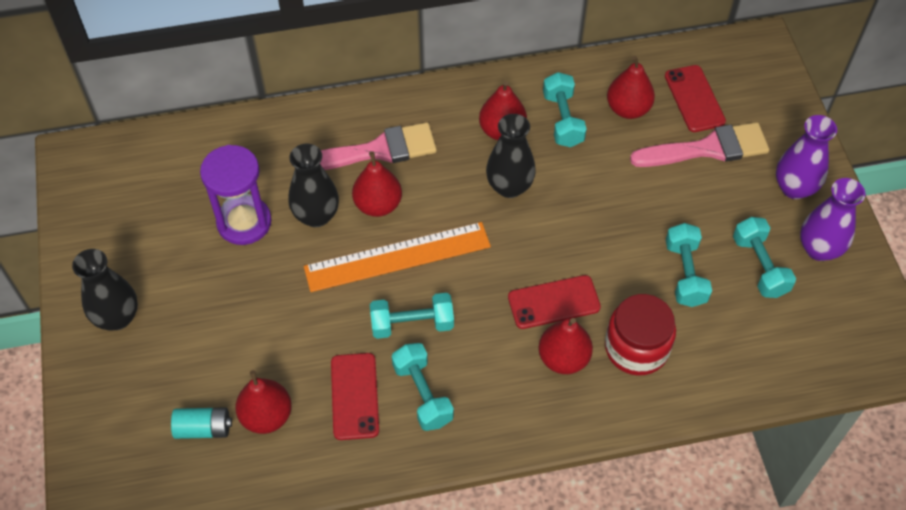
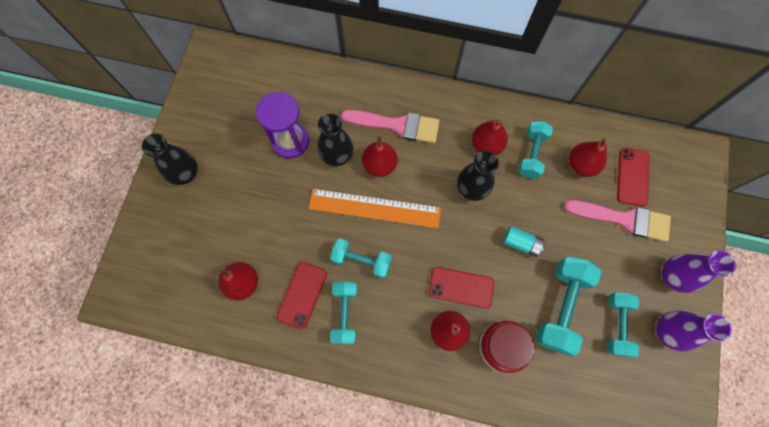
camera: 25 degrees right, 15 degrees up
turquoise battery [171,407,232,439] -> turquoise battery moved to [503,226,544,257]
turquoise dumbbell [666,223,712,307] -> turquoise dumbbell [536,256,601,356], size x1.51

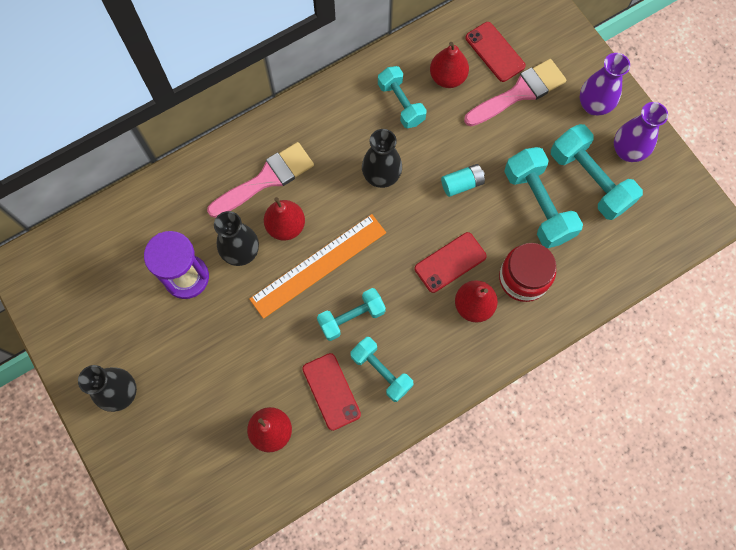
camera: 45 degrees left, 0 degrees up
red pear [472,120,508,155] -> none
turquoise dumbbell [607,293,639,357] -> turquoise dumbbell [551,124,643,220], size x1.51

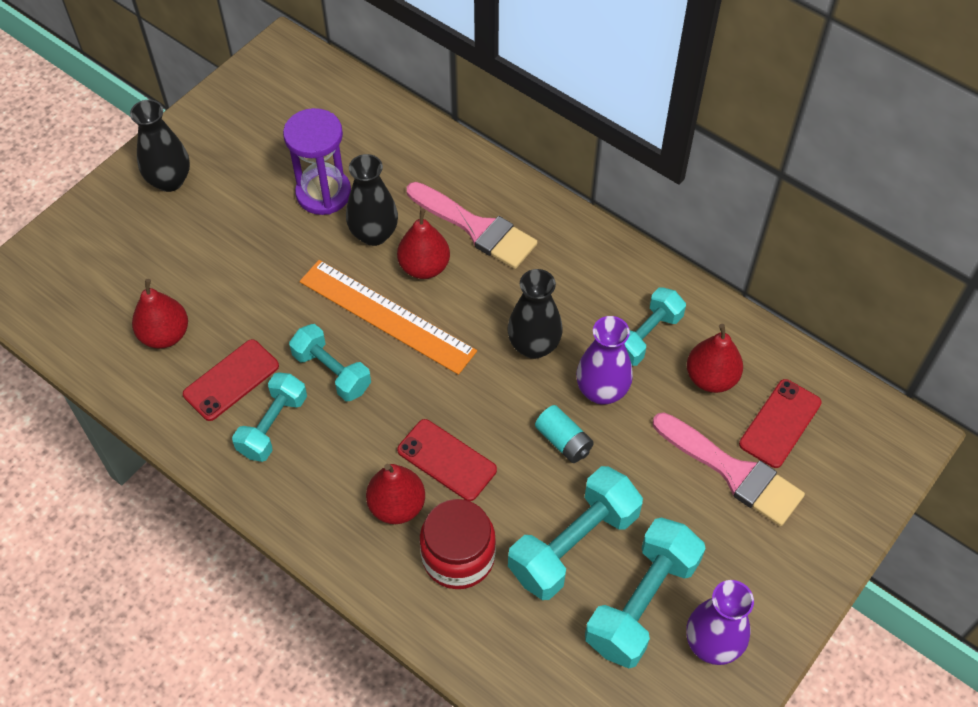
camera: 70 degrees right, 15 degrees down
purple vase [580,53,630,116] -> purple vase moved to [576,316,633,405]

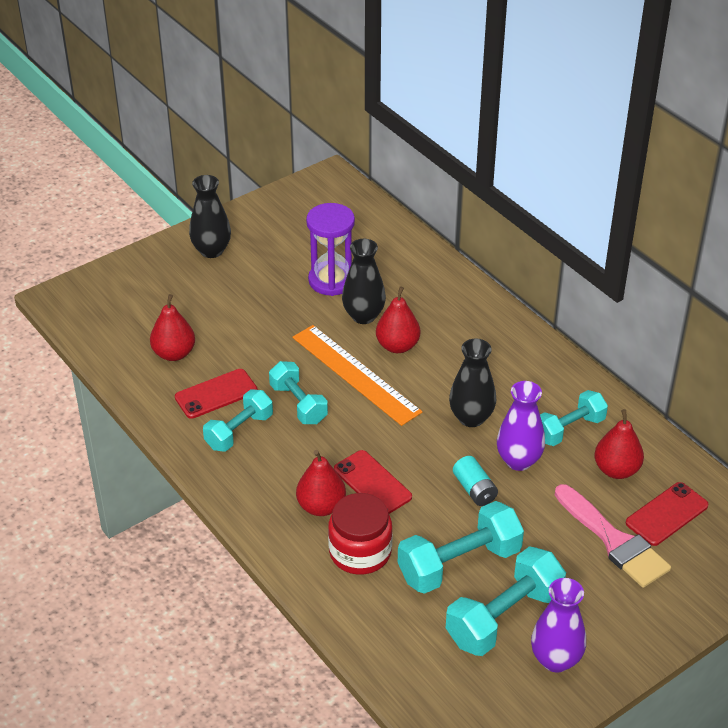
camera: 15 degrees right, 15 degrees down
pink brush [407,182,538,269] -> none

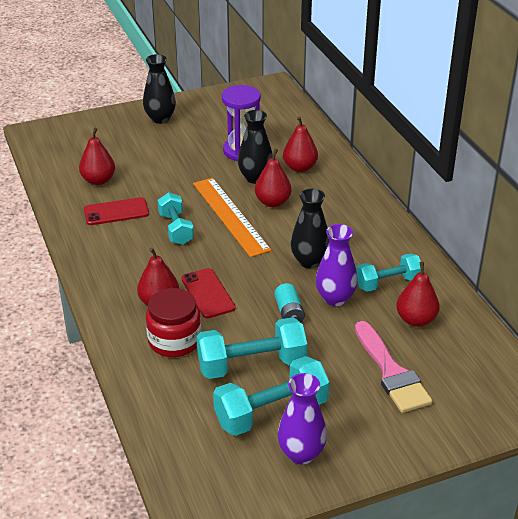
camera: 15 degrees right, 5 degrees down
turquoise dumbbell [203,389,273,452] -> none
red phone [626,482,708,546] -> none
none -> red pear [283,116,318,172]

